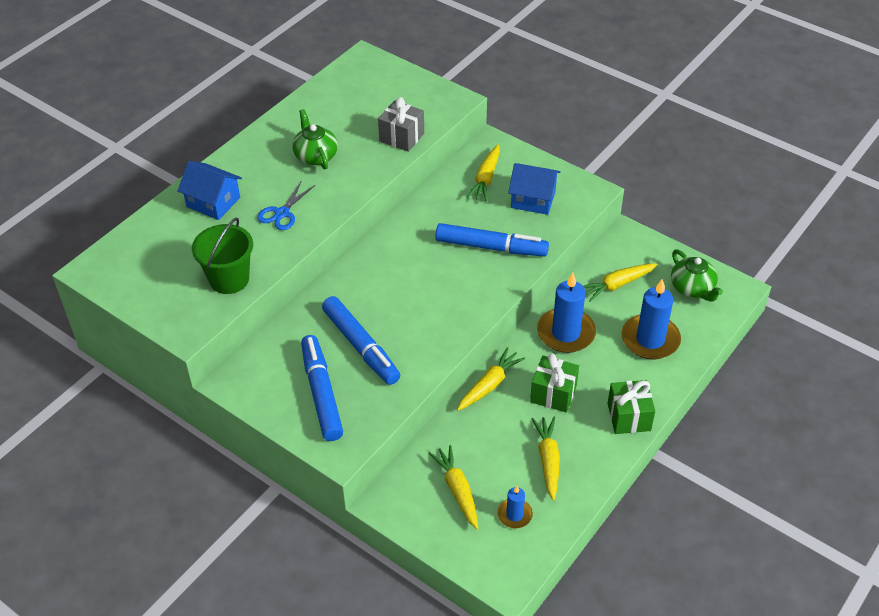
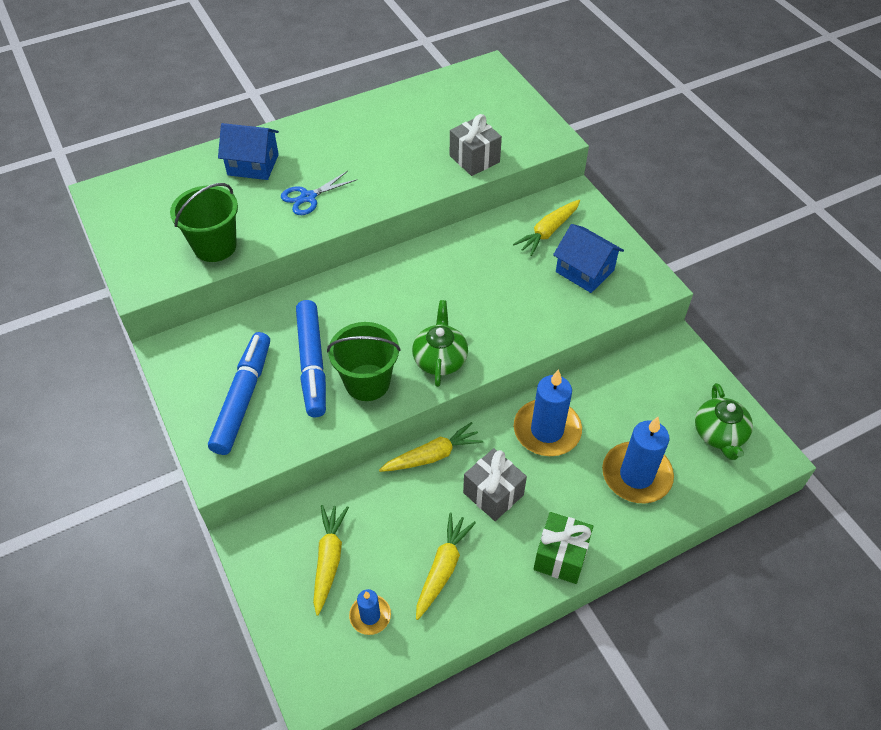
camera: 25 degrees right, 5 degrees up
blue house [178,161,242,220] -> blue house turned 45 degrees counterclockwise [218,123,279,180]
green teapot [292,109,338,169] -> green teapot moved to [412,300,468,387]
blue marker [435,223,549,257] -> none
green gift [530,353,579,412] -> grey gift [463,448,527,521]
yellow carrot [583,263,657,302] -> none
none -> green bucket [327,322,401,401]

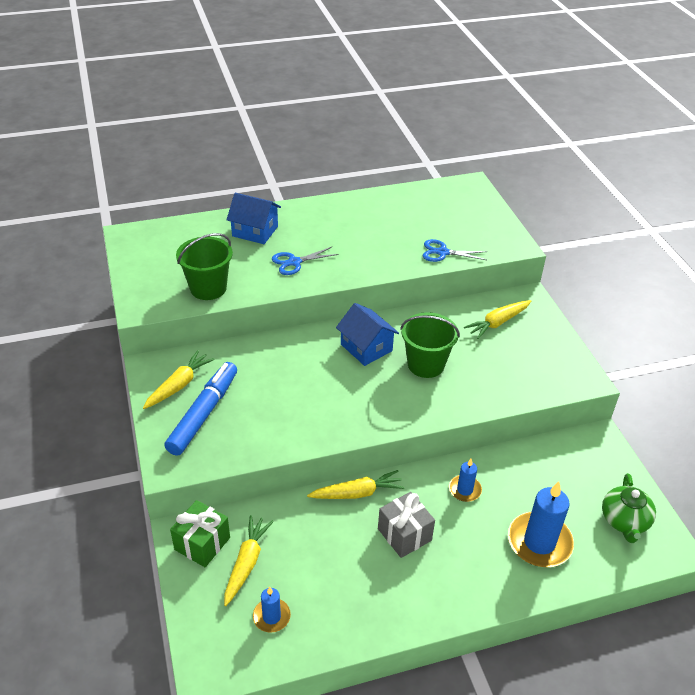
camera: 10 degrees right, 10 degrees down
blue marker [296,300,326,417] -> none
green bucket [327,322,401,401] -> green bucket moved to [400,312,460,378]
green teapot [412,300,468,387] -> none
yellow carrot [416,513,476,620] -> yellow carrot moved to [143,350,215,409]
grey gift [450,114,502,176] -> blue scissors [423,239,487,262]
blue candle [514,369,582,456] -> blue candle [449,459,482,502], size x0.53
green gift [534,512,593,584] -> green gift moved to [170,500,230,567]
blue house [553,224,624,293] -> blue house moved to [336,303,399,366]

